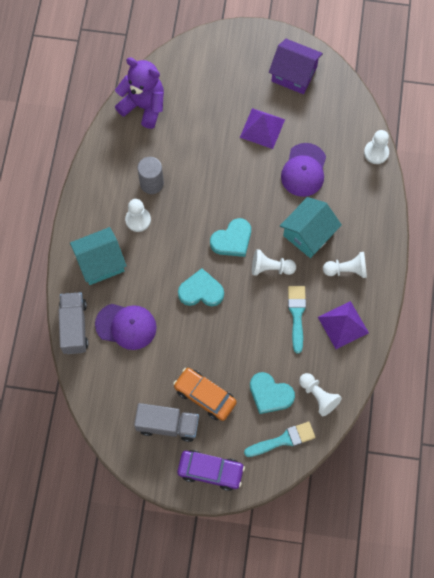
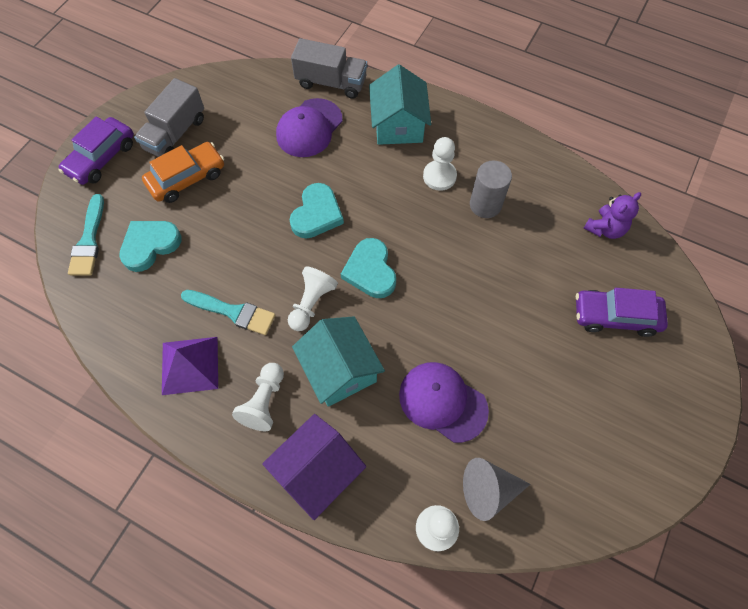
camera: 110 degrees right, 5 degrees down
purple teddy bear [115,57,164,129] -> purple teddy bear [584,192,641,239], size x0.58
purple pyramid [240,108,285,149] -> none
purple house [269,39,323,94] -> purple house moved to [262,414,366,520]
white pawn [299,373,342,416] -> none
none -> grey cone [463,458,530,521]
none -> purple car [576,288,668,337]

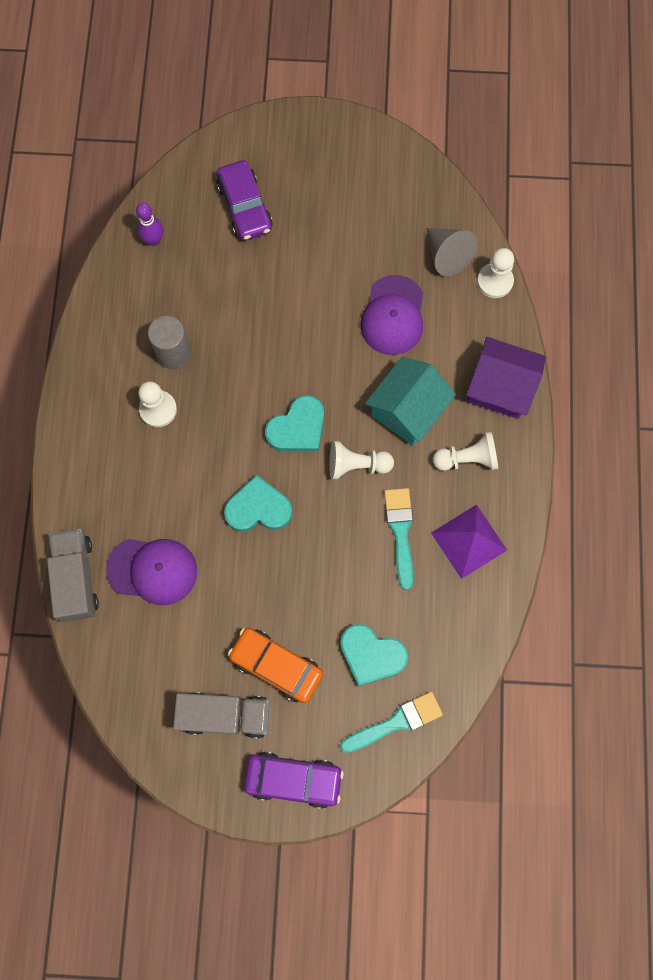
camera: 115 degrees left, 10 degrees up
turquoise house [369,64,431,145] -> none
purple teddy bear [584,192,641,239] -> purple bowling pin [136,202,163,246]

